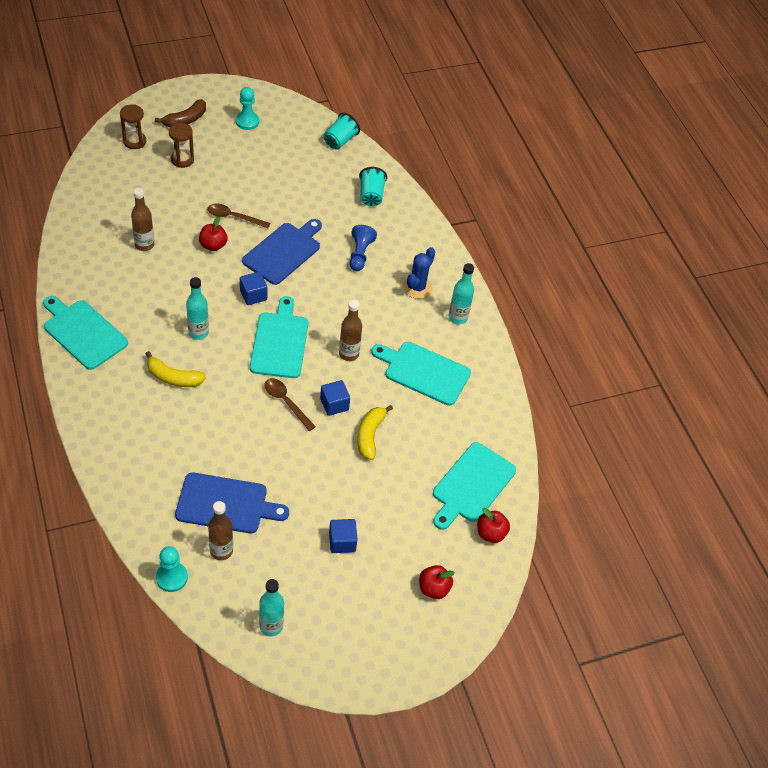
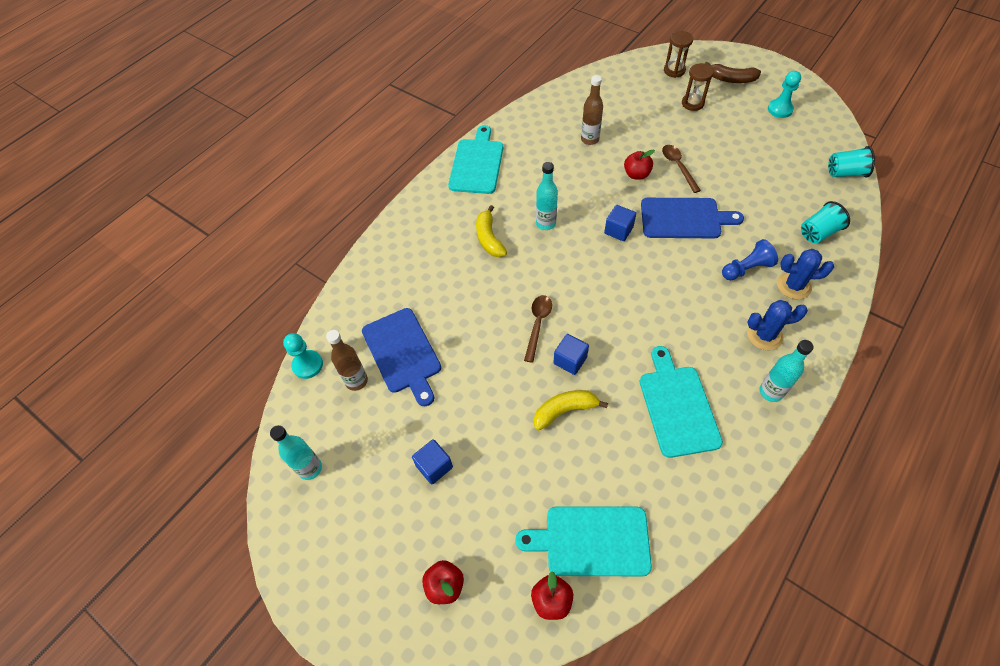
camera: 65 degrees right, 5 degrees up
turquoise cutting board [250,296,308,378] -> none
brown bottle [339,300,362,361] -> none
none -> blue cactus [777,249,834,300]

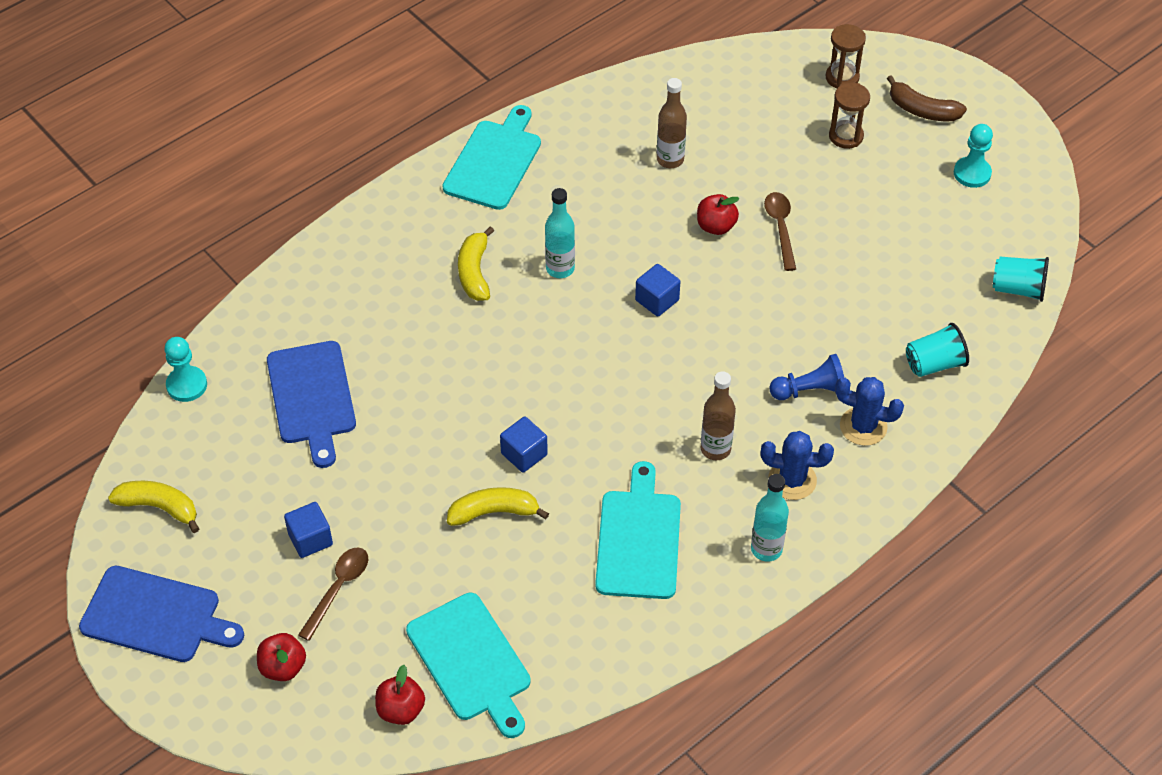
camera: 10 degrees right, 5 degrees down
turquoise bottle [270,425,322,480] -> yellow banana [108,481,199,533]
brown bottle [326,330,368,391] -> brown bottle moved to [701,371,736,460]
turquoise cutting board [515,506,652,576] -> turquoise cutting board turned 135 degrees counterclockwise [406,593,531,738]
brown spoon [524,295,552,363] -> brown spoon moved to [298,547,368,641]
blue cutting board [641,198,744,238] -> blue cutting board moved to [79,566,244,662]

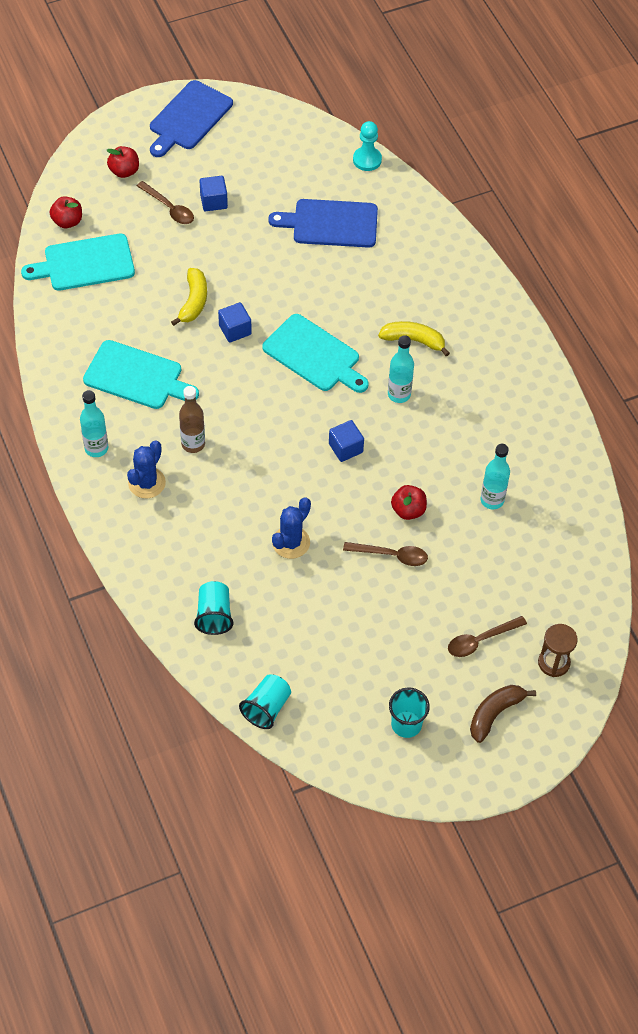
camera: 105 degrees right, 5 degrees up
yellow banana [108,481,199,533] -> none
turquoise cutting board [442,105,541,210] -> turquoise cutting board moved to [262,314,369,393]
brown bottle [657,78,687,168] -> turquoise bottle [480,444,510,509]
blue pawn [769,354,844,400] -> none
brown hourglass [829,83,870,149] -> brown spoon [448,616,527,657]
blue cactus [835,377,904,446] -> blue cactus moved to [272,497,311,559]
turquoise pawn [954,124,993,188] -> turquoise cup [389,687,430,738]

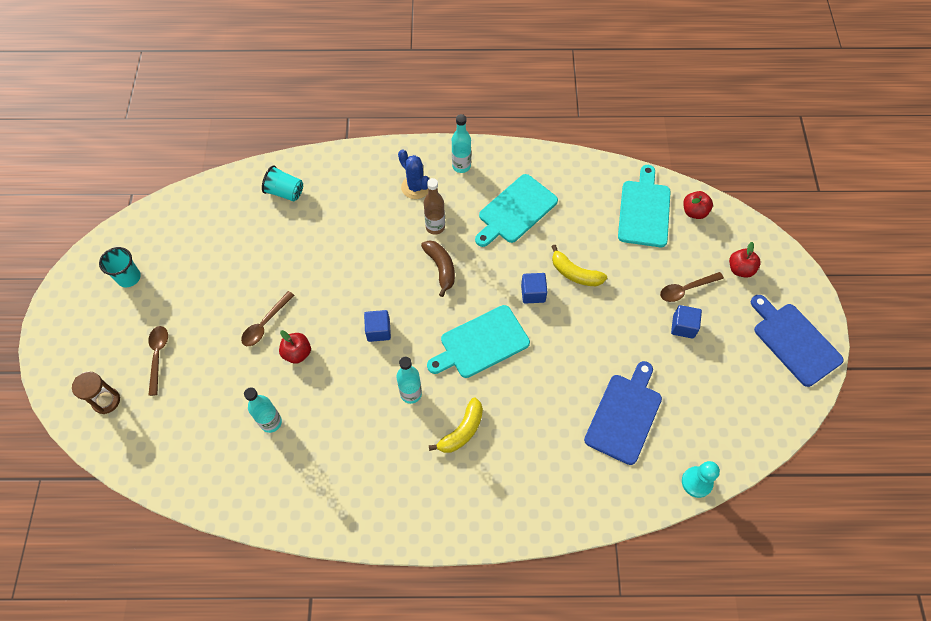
camera: 115 degrees right, 5 degrees up
turquoise cup [239,674,291,729] -> none
blue cactus [272,497,311,559] -> none
brown banana [470,685,536,743] -> brown banana moved to [421,240,455,297]

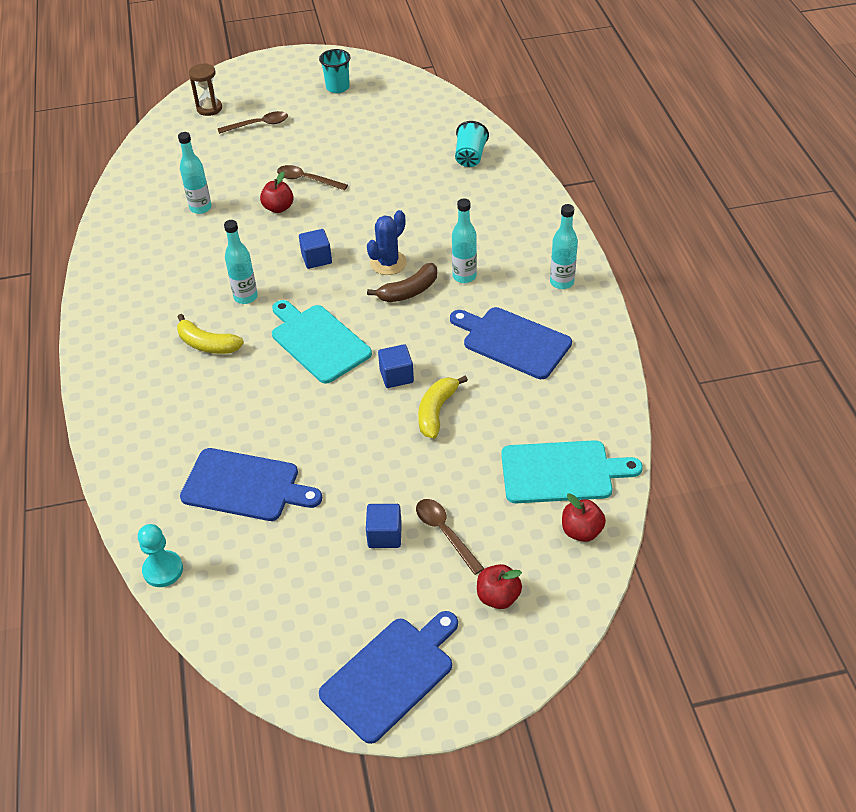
camera: 80 degrees right, 15 degrees down
blue cactus [398,149,429,199] -> blue cactus moved to [367,210,407,275]
brown bottle [424,178,445,235] -> turquoise bottle [452,198,477,283]
turquoise cutting board [475,174,558,247] -> blue cutting board [450,307,572,379]

